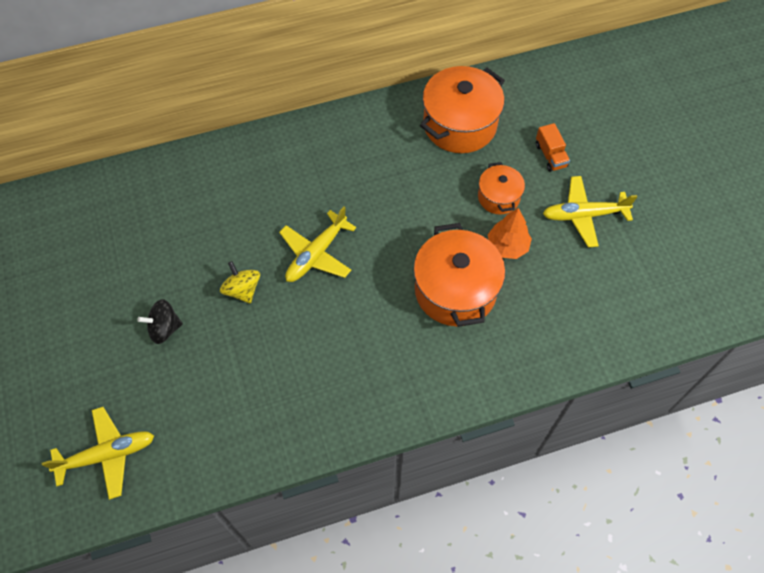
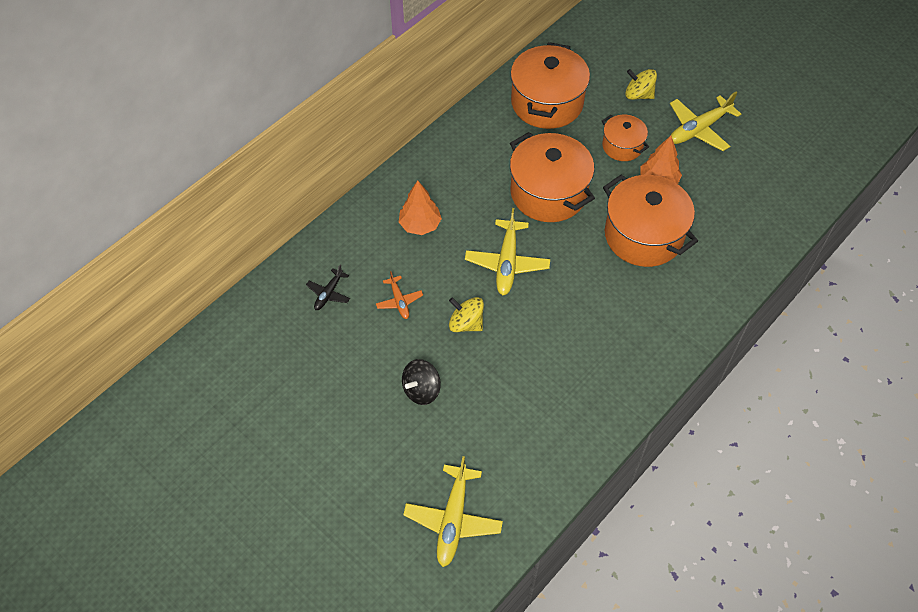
camera: 30 degrees left, 5 degrees down
yellow plane [42,407,154,500] -> yellow plane turned 150 degrees clockwise [403,456,503,567]
orange truck [536,123,570,172] -> yellow spinning top [625,69,657,100]
none -> black plane [306,265,350,310]
none -> orange plane [376,271,423,319]
none -> orange tree [399,181,442,235]
none -> orange pot [510,132,595,222]

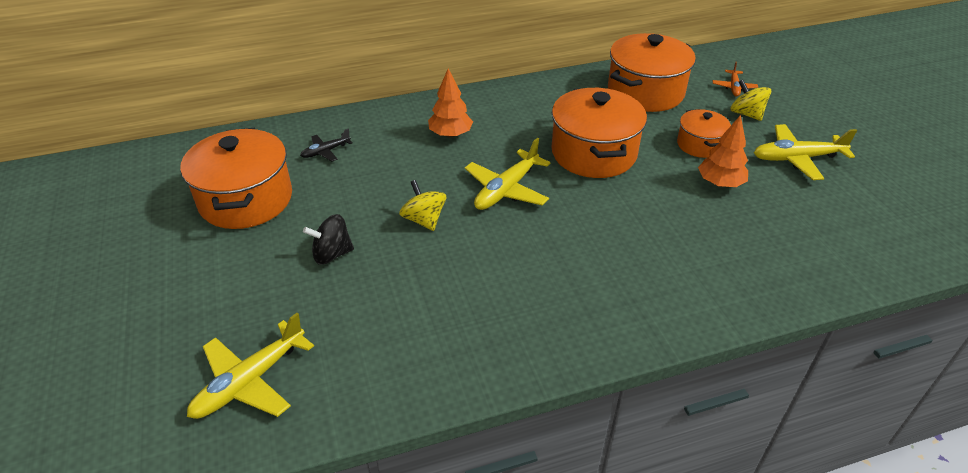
camera: 30 degrees right, 15 degrees down
orange plane [376,271,423,319] -> orange plane moved to [713,62,758,97]
orange pot [603,175,698,267] -> orange pot moved to [180,128,292,229]

